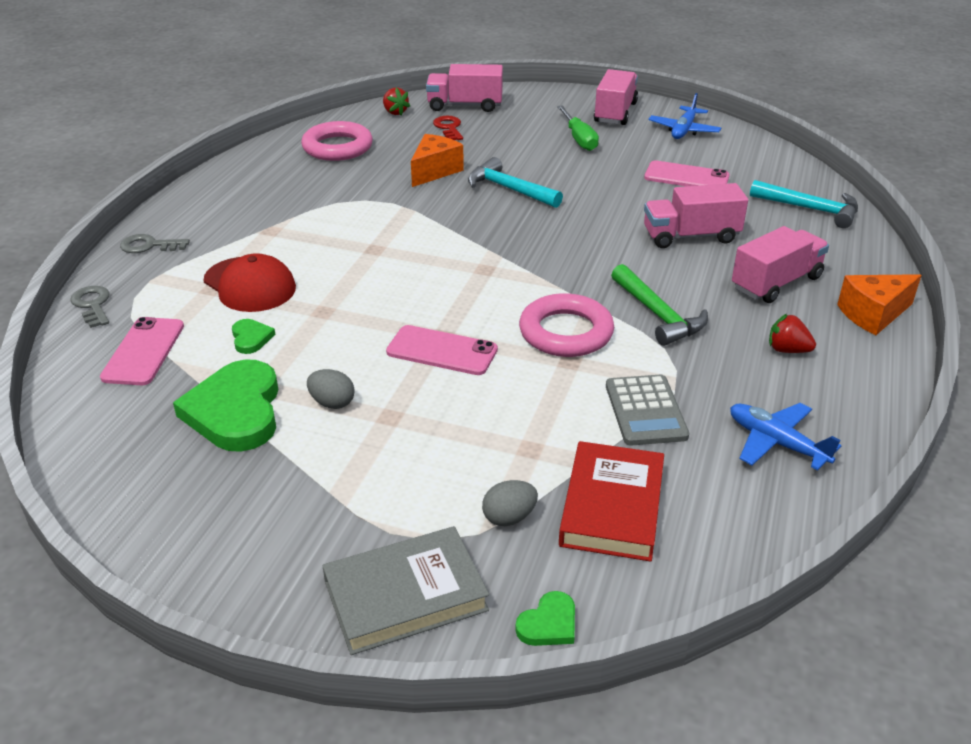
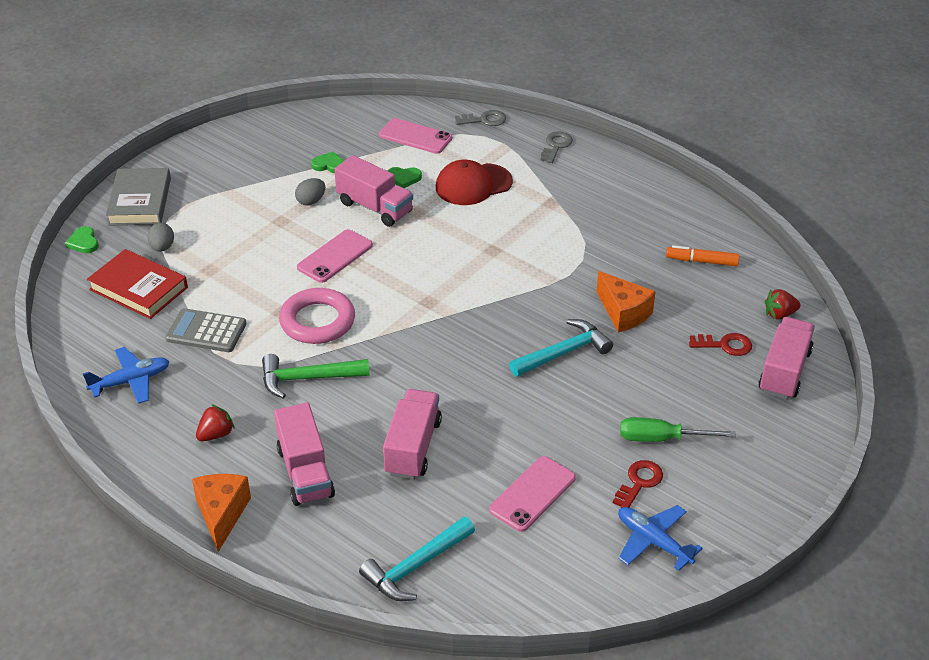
camera: 110 degrees right, 5 degrees up
green heart [173,359,278,452] -> green heart [311,152,344,173], size x0.45
pink ring [301,121,373,161] -> orange marker [666,245,739,266]
pink truck [594,69,638,125] -> pink truck moved to [334,155,413,227]
none -> red key [613,460,663,508]

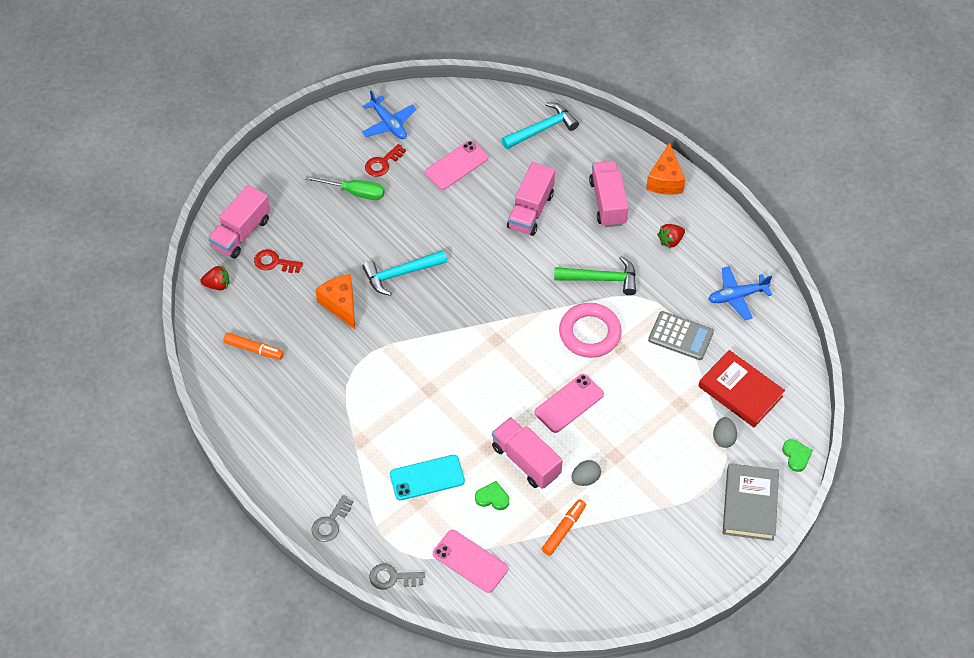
camera: 170 degrees left, 15 degrees up
green heart [311,152,344,173] -> orange marker [542,499,586,556]
red cap [436,160,513,205] -> turquoise phone [390,455,465,500]

